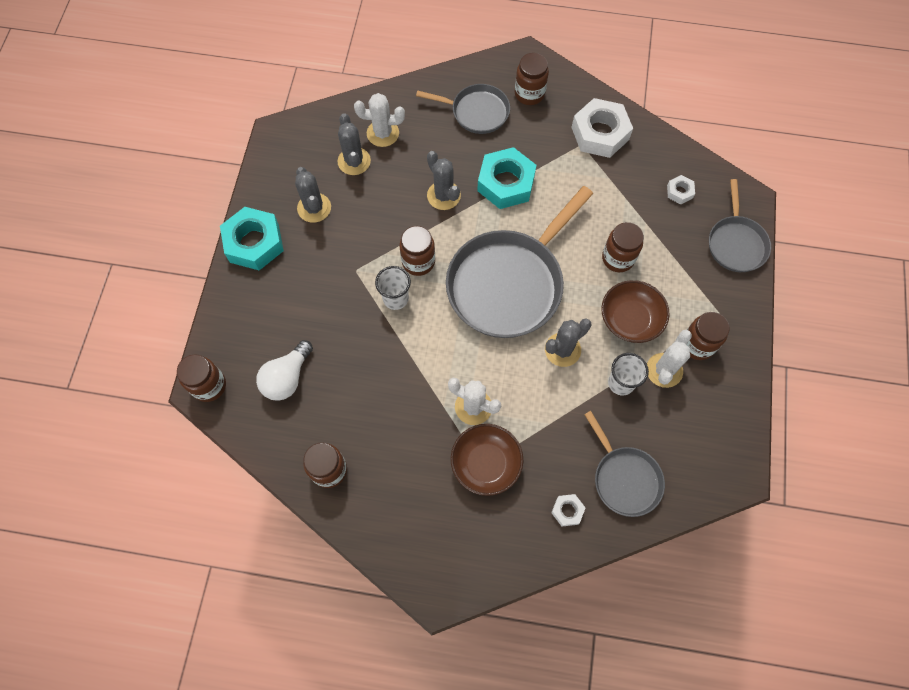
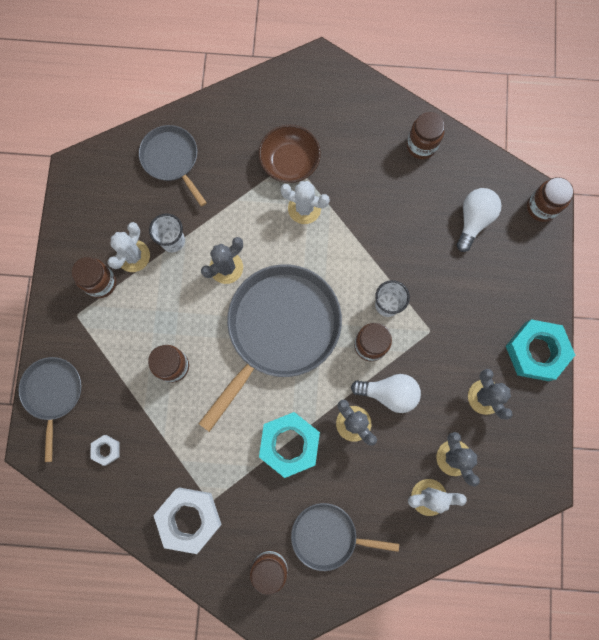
camera: 175 degrees right, 10 degrees up
white nut [551,494,586,526] -> none
brown bowl [601,280,670,343] -> none
none -> white light bulb [351,374,421,413]

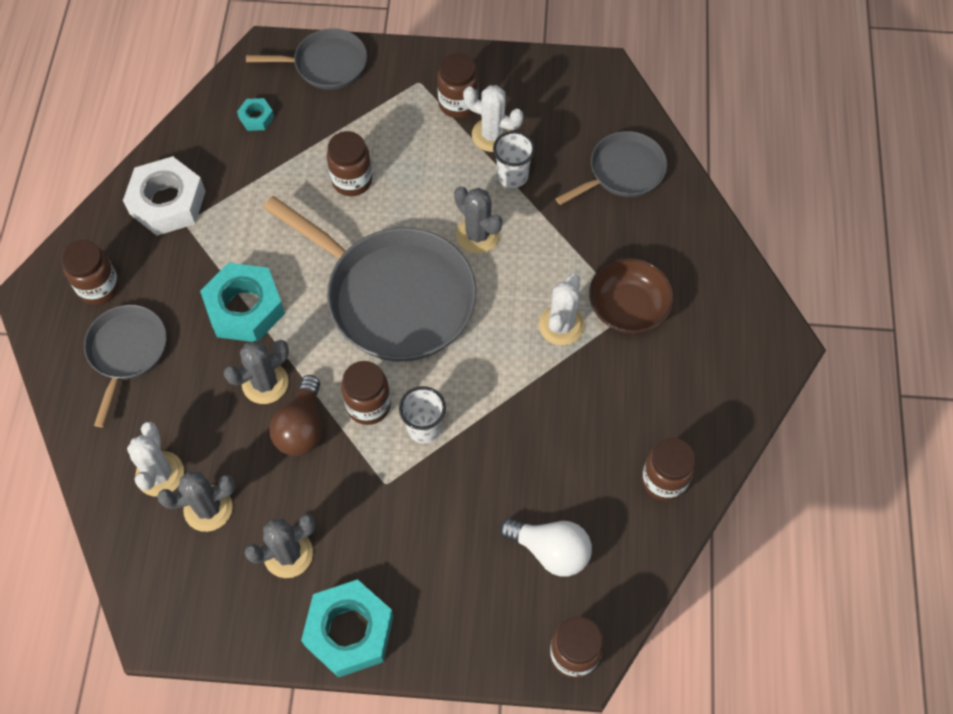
camera: 90 degrees right, 15 degrees down
white nut [91,435,120,466] -> turquoise nut [237,98,274,131]
white light bulb [351,374,421,413] -> brown light bulb [269,375,323,456]

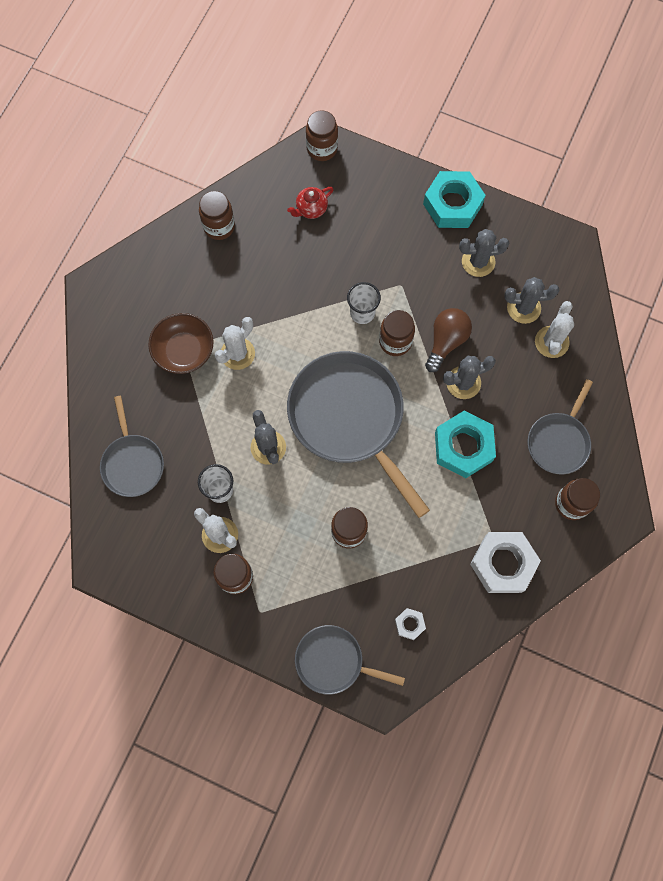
camera: 160 degrees left, 10 degrees up
turquoise nut [237,98,274,131] -> white nut [395,608,426,640]
white light bulb [499,518,592,577] -> red teapot [287,187,334,219]
grey pan [555,131,667,205] -> grey pan turned 90 degrees counterclockwise [100,396,164,497]

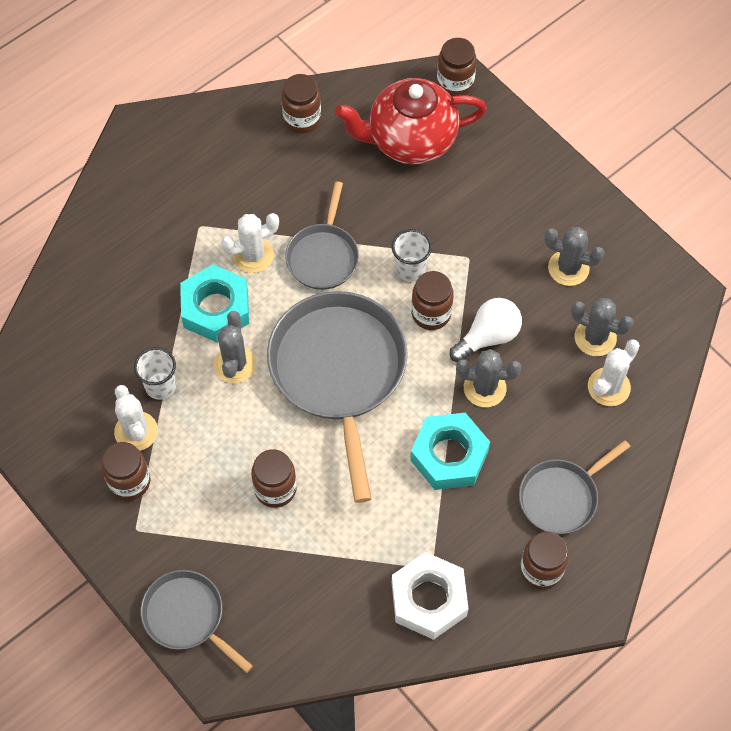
camera: 25 degrees right, 10 degrees down
grey pan [100,396,164,497] -> grey pan moved to [285,181,359,290]
brown bowl [148,313,214,374] -> none
red teapot [287,187,334,219] -> red teapot [335,78,487,165], size x2.33
white nut [395,608,426,640] -> none
turquoise nut [423,171,486,228] -> turquoise nut moved to [180,264,249,342]
brown light bulb [425,308,472,372] -> white light bulb [450,298,522,362]

